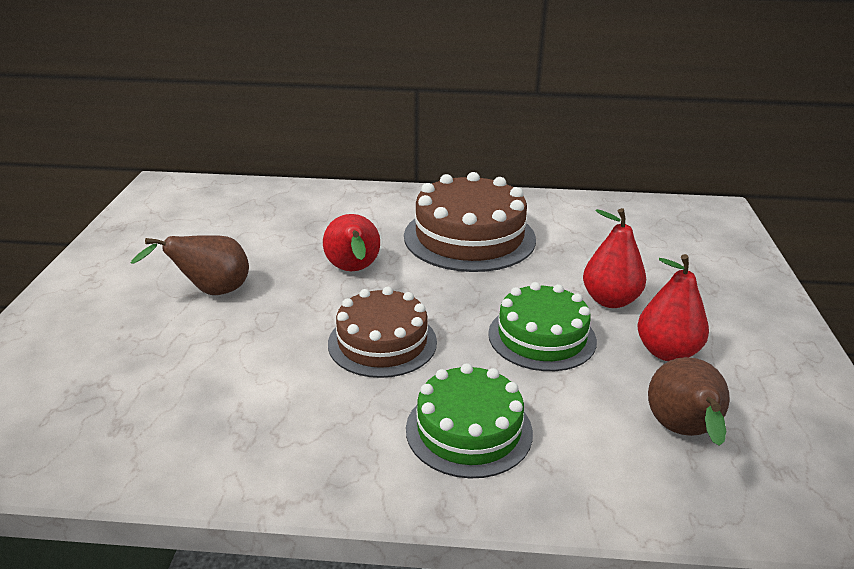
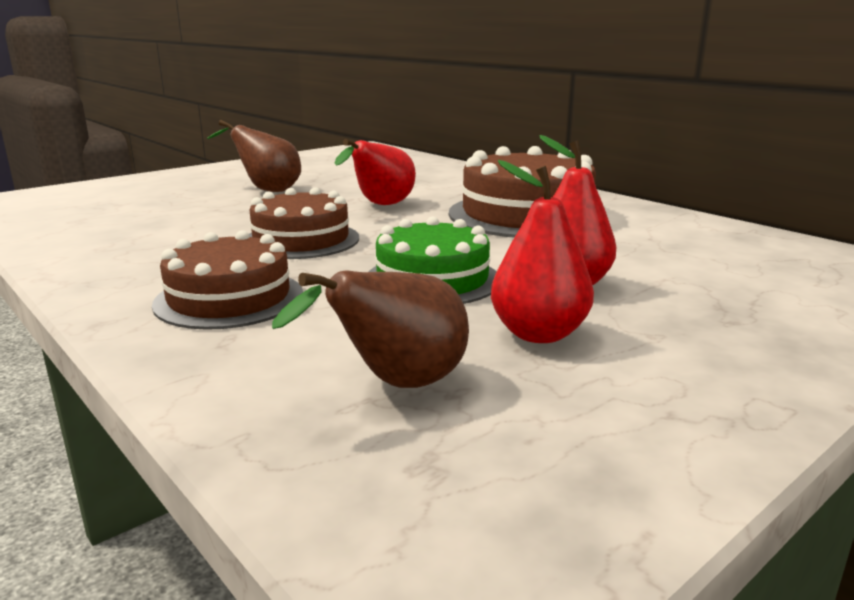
camera: 45 degrees right, 10 degrees down
green cake [406,363,533,478] -> brown cake [152,230,303,330]

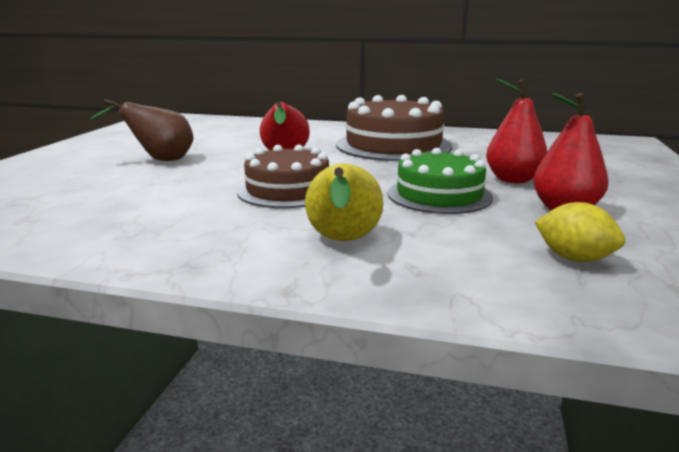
camera: 35 degrees left, 0 degrees up
brown cake [152,230,303,330] -> yellow pear [305,164,383,241]
brown pear [272,270,469,388] -> yellow lemon [535,202,625,262]

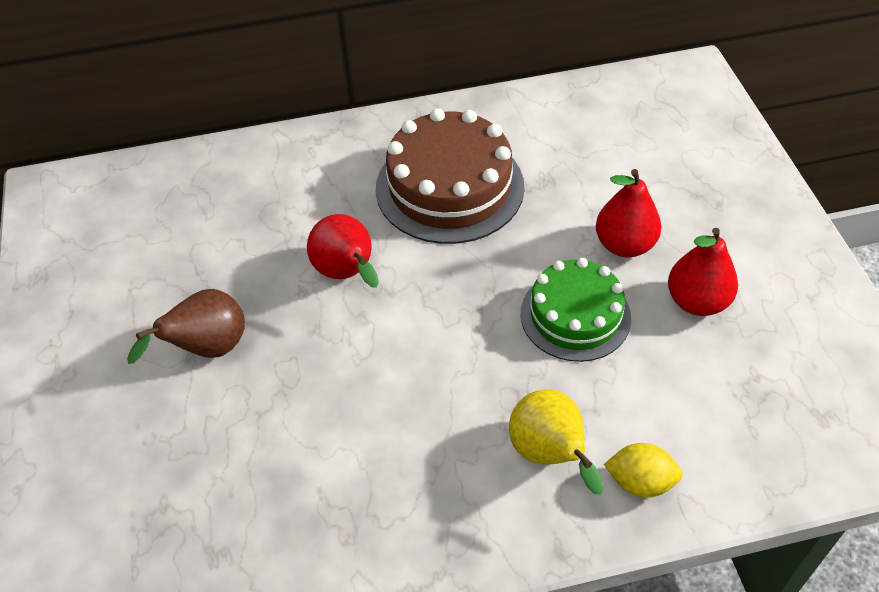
camera: 25 degrees left, 30 degrees up
brown cake [237,145,329,208] -> none
yellow lemon [535,202,625,262] -> yellow lemon moved to [604,443,683,498]

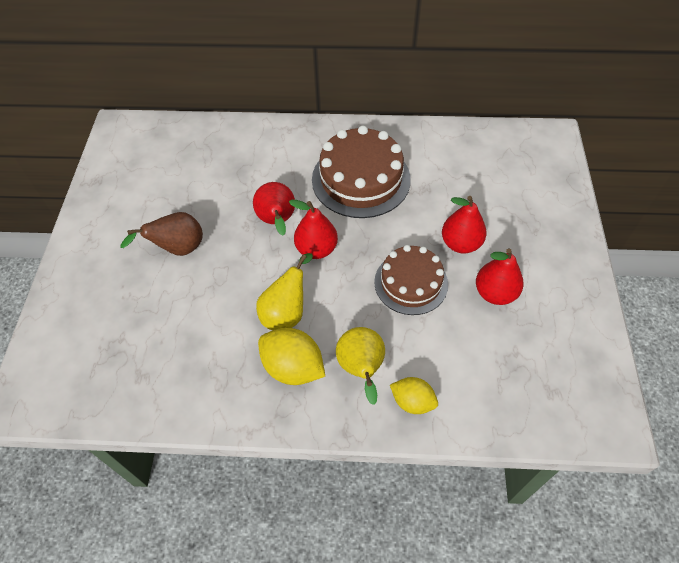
camera: 15 degrees right, 5 degrees up
green cake [521,258,631,362] -> brown cake [374,245,448,315]
none -> yellow pear [256,253,313,331]
none -> yellow lemon [258,328,325,385]
none -> red pear [289,200,338,259]

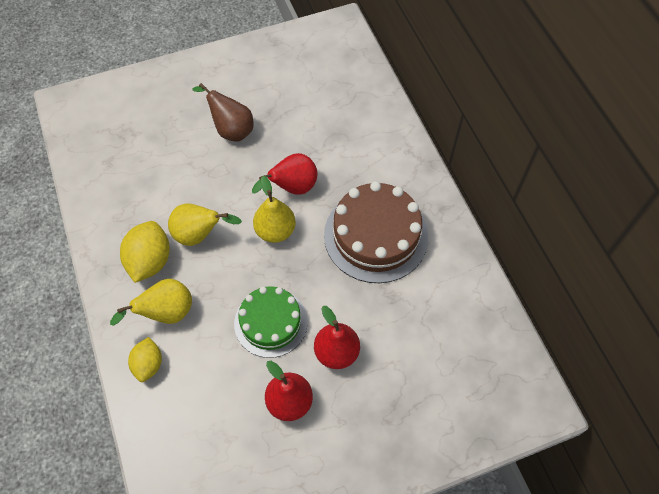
camera: 65 degrees right, 5 degrees up
red pear [289,200,338,259] -> yellow pear [253,176,296,243]
brown cake [374,245,448,315] -> green cake [234,286,308,358]

